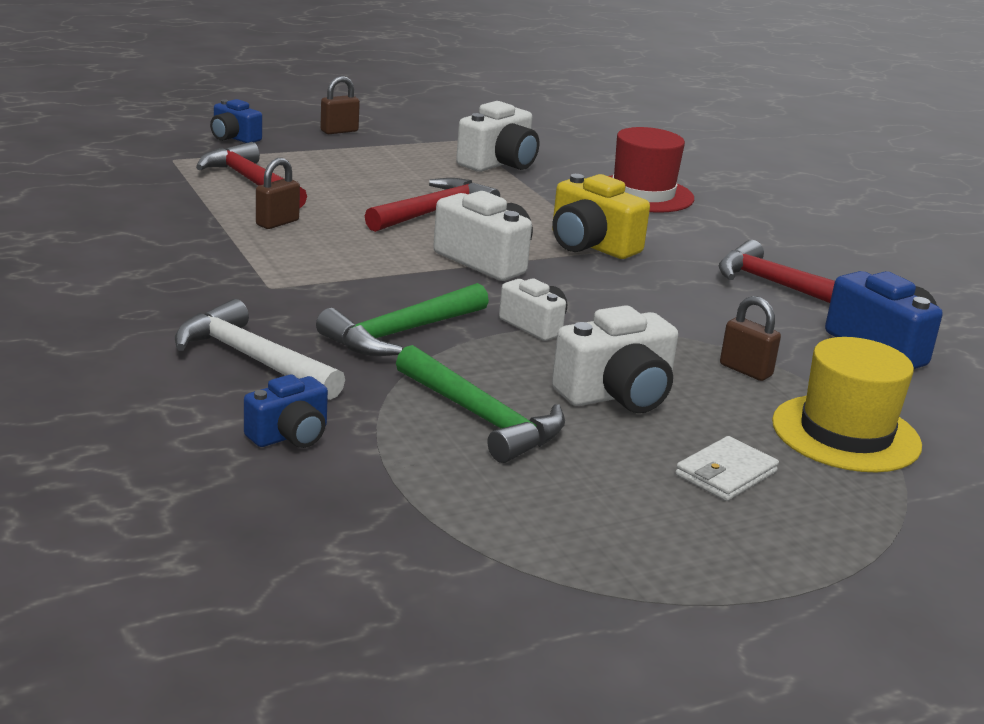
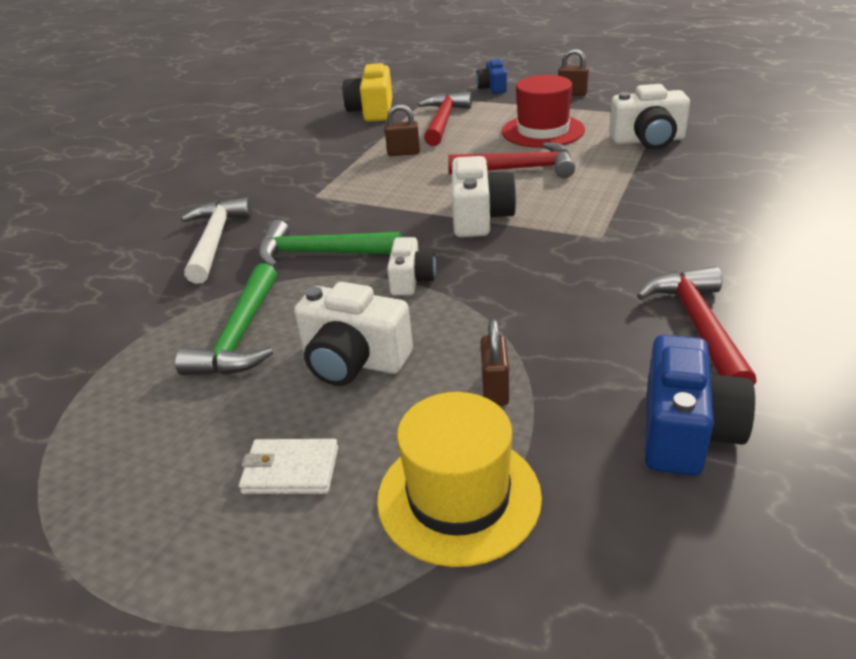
camera: 55 degrees right, 10 degrees up
blue camera [244,374,328,448] -> none
yellow camera [552,174,650,259] -> yellow camera moved to [343,62,392,122]
red hat [609,127,694,213] -> red hat moved to [502,75,585,148]

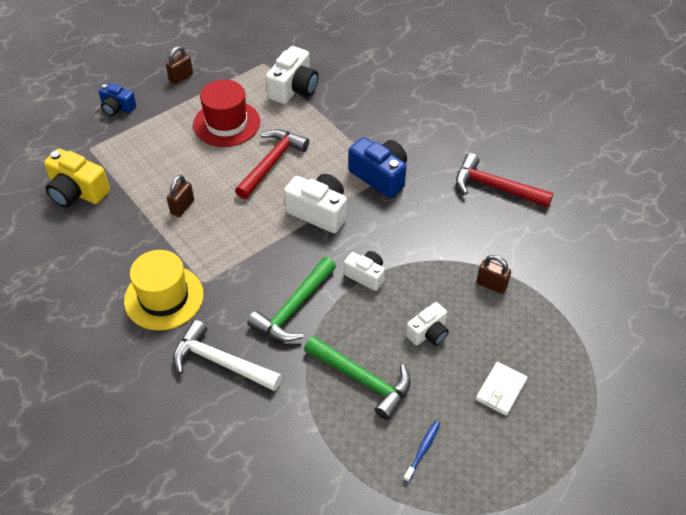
camera: 65 degrees left, 15 degrees up
white camera [294,282,413,386] -> white camera [406,302,449,346], size x0.62
yellow hat [377,392,542,567] -> yellow hat moved to [124,250,204,330]
red hammer [418,92,472,146] -> none
blue camera [645,335,755,476] -> blue camera moved to [348,137,407,198]
none -> blue toothbrush [403,421,440,483]

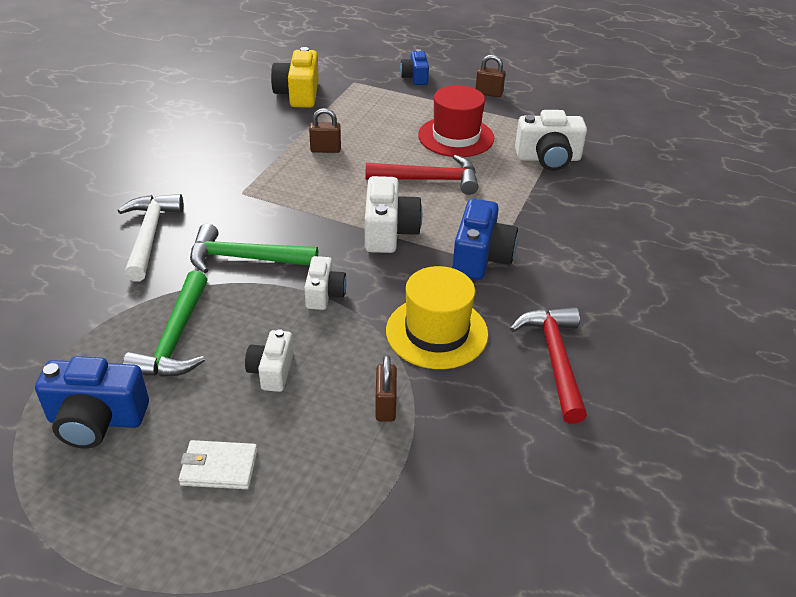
camera: 60 degrees right, 10 degrees down
yellow hat [124,250,204,330] -> yellow hat moved to [386,266,488,369]
blue toothbrush [403,421,440,483] -> blue camera [35,356,149,449]
white camera [406,302,449,346] -> white camera turned 75 degrees clockwise [245,329,294,392]

